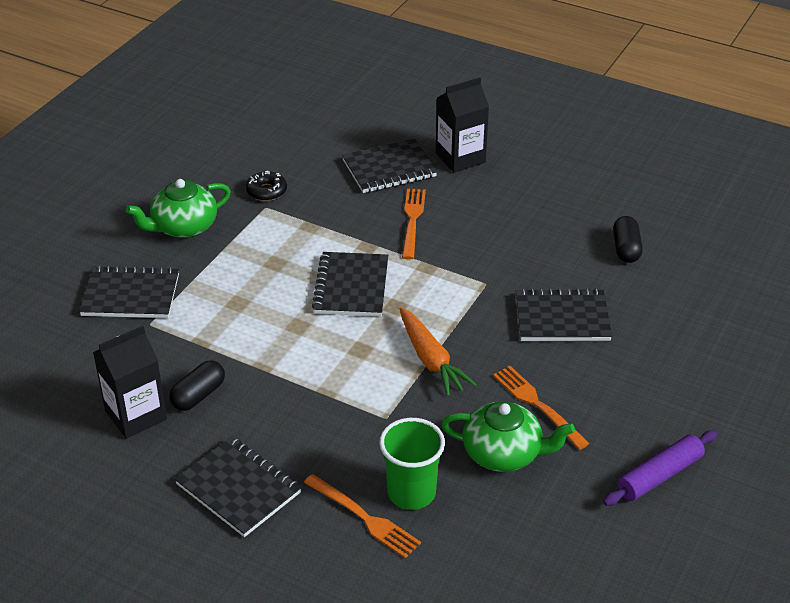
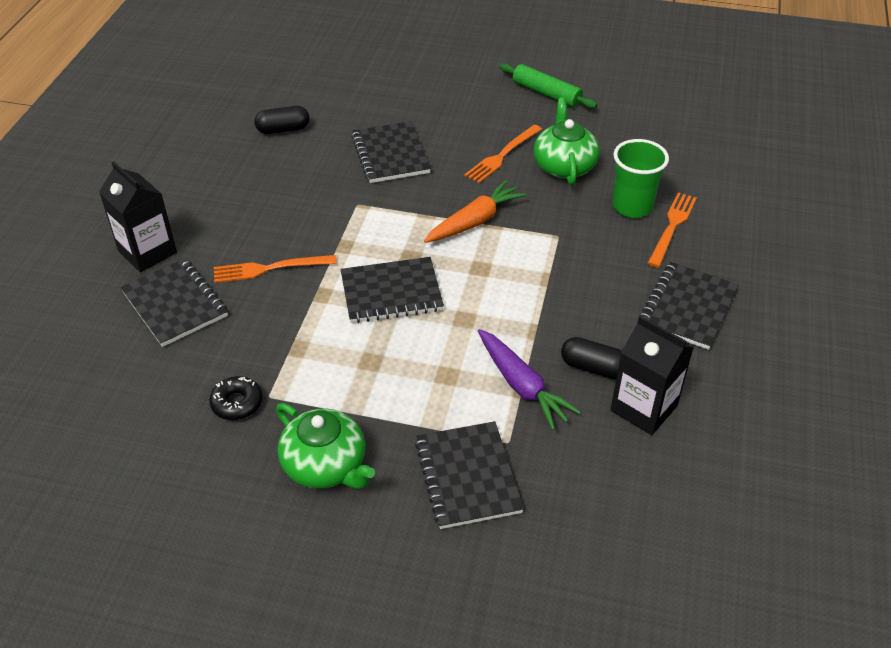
camera: 105 degrees left, 5 degrees up
purple rolling pin [603,431,717,506] -> green rolling pin [500,63,597,109]
none -> purple carrot [478,329,581,430]

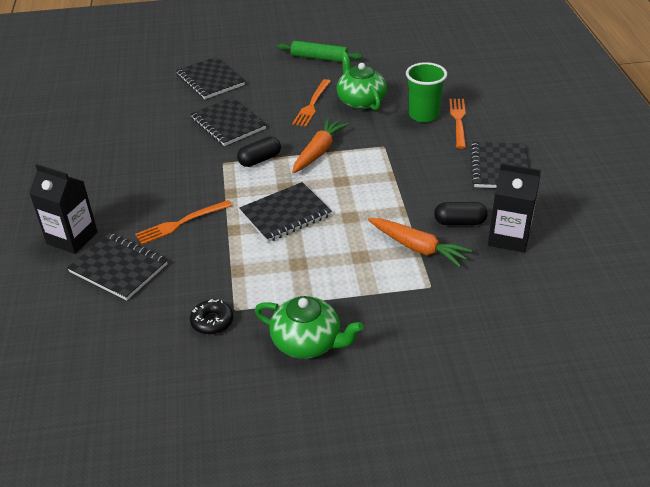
camera: 20 degrees left, 5 degrees down
black capsule [255,106,309,134] -> black capsule moved to [237,137,281,167]
black notebook [415,421,524,529] -> black notebook moved to [176,57,245,99]
purple carrot [478,329,581,430] -> orange carrot [368,218,472,267]

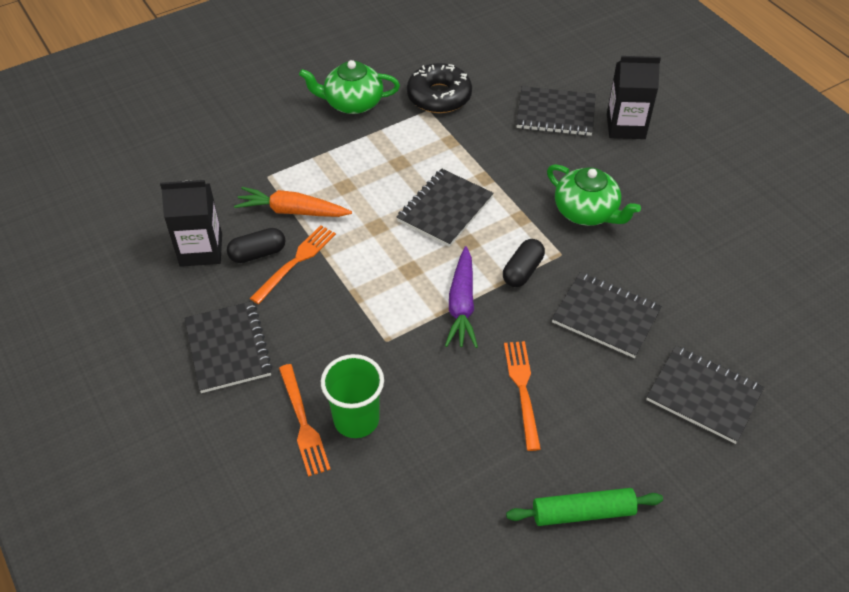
camera: 155 degrees right, 10 degrees up
orange fork [135,200,232,245] -> orange fork moved to [250,225,336,304]
black donut [190,299,233,335] -> black donut [407,63,472,113], size x1.74
orange carrot [292,118,348,173] -> purple carrot [445,246,478,348]
green teapot [336,52,387,110] -> green teapot moved to [547,164,641,226]

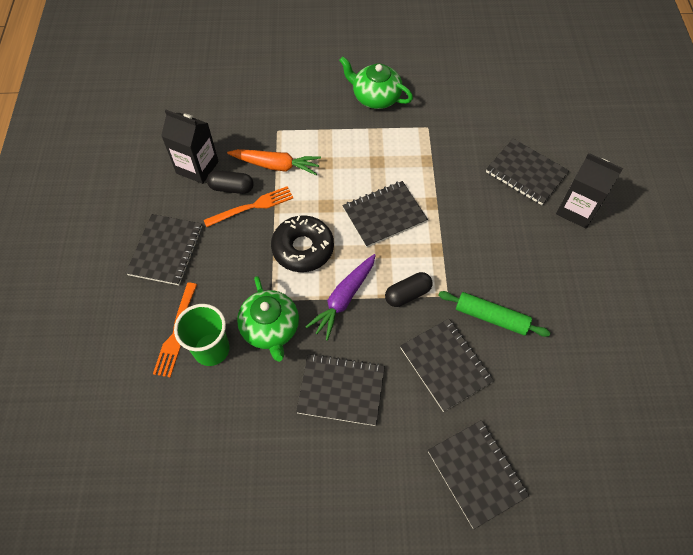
camera: 30 degrees right, 10 degrees up
orange carrot [234,187,352,217] -> orange carrot turned 150 degrees clockwise [227,149,321,176]
black donut [407,63,472,113] -> black donut moved to [271,215,334,272]
orange fork [504,341,541,451] -> black notebook [296,354,385,426]
green rolling pin [506,488,663,526] -> green rolling pin moved to [439,291,551,337]
green teapot [547,164,641,226] -> green teapot moved to [237,276,299,362]

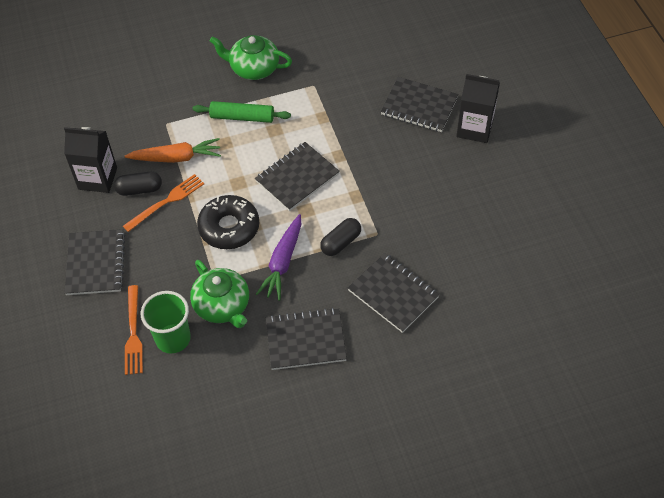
camera: 15 degrees left, 5 degrees down
black notebook [428,420,529,529] -> none
green rolling pin [439,291,551,337] -> green rolling pin moved to [193,101,291,123]

